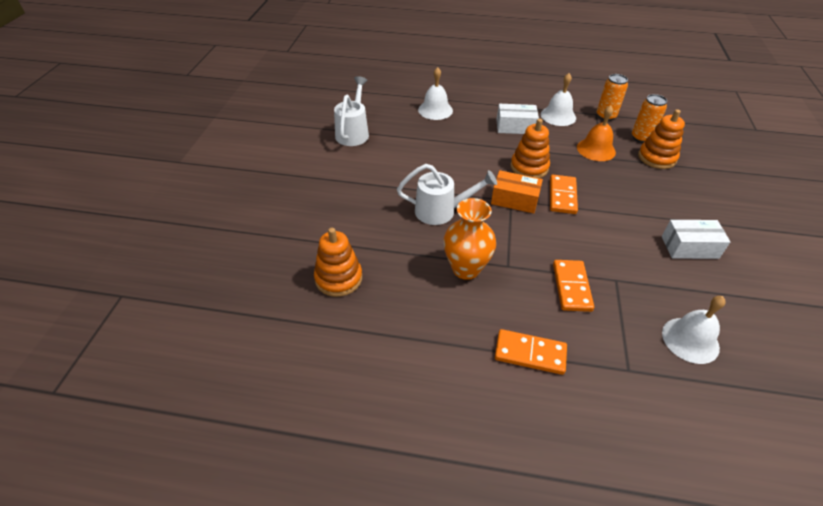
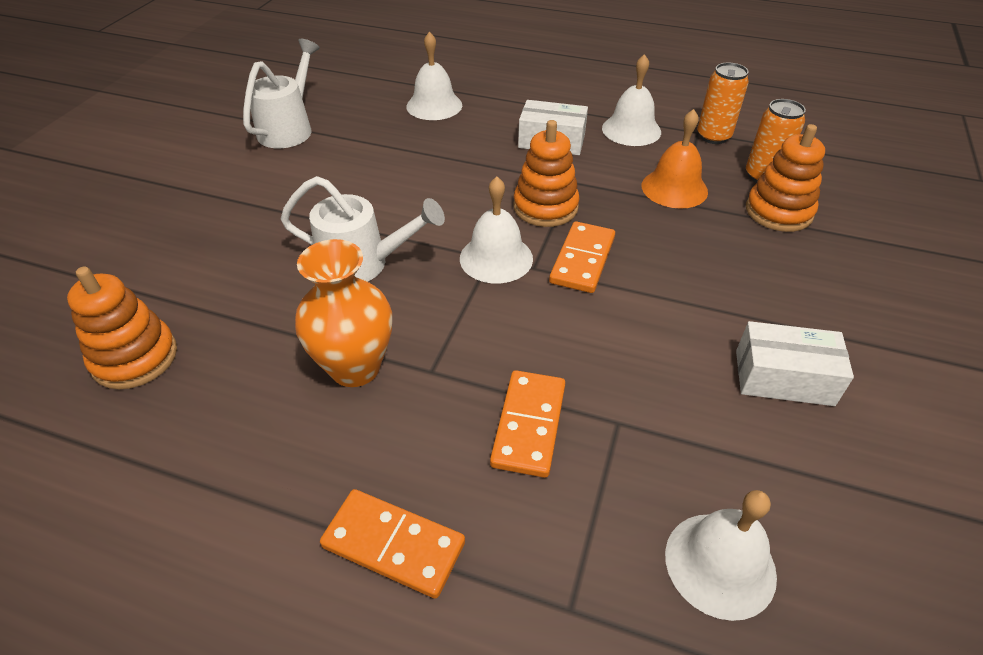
camera: 10 degrees right, 0 degrees up
orange box [491,170,543,213] -> white bell [460,177,533,283]

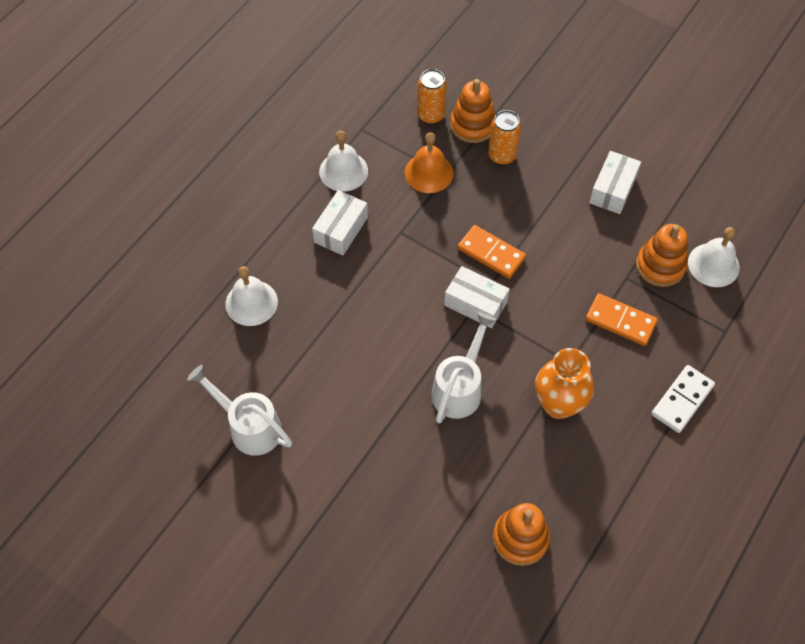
camera: 75 degrees left, 15 degrees up
orange domino [320,489,465,599] -> white domino [651,365,715,433]
white bell [460,177,533,283] -> white box [444,266,510,328]
orange stacking toy [513,120,579,227] -> orange stacking toy moved to [636,224,688,287]
orange can [697,62,749,144] -> orange can moved to [488,110,521,165]

